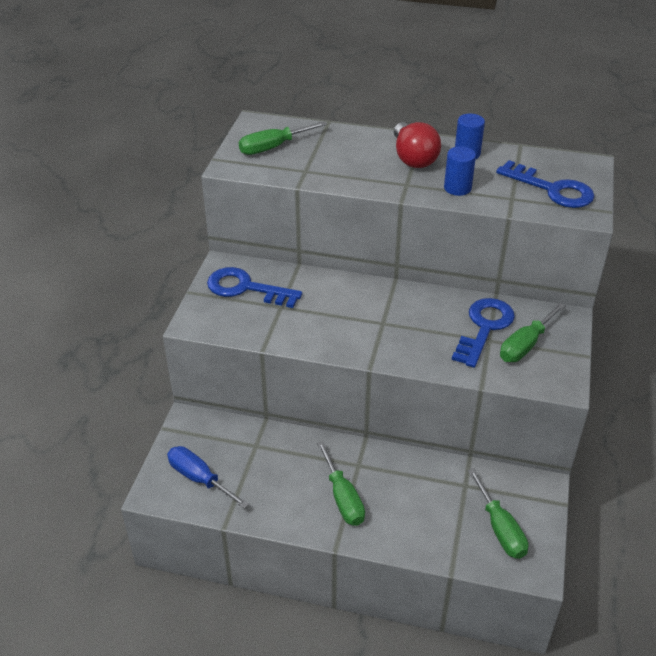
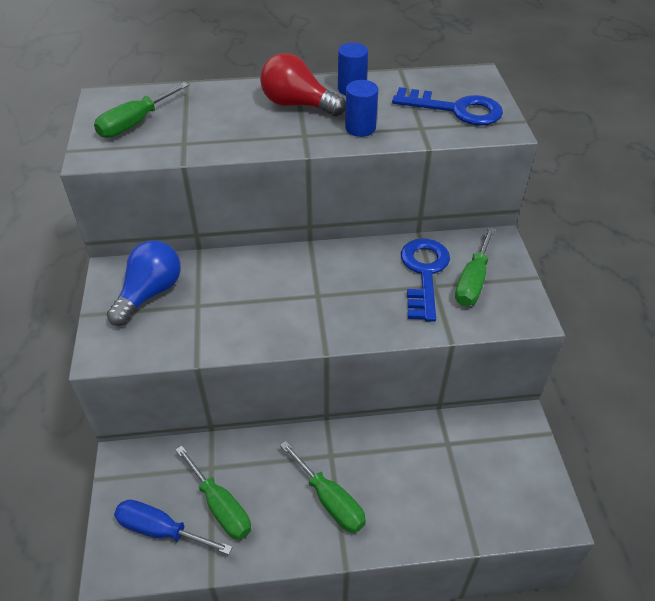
camera: 20 degrees left, 5 degrees up
blue key [207,267,302,308] -> blue light bulb [107,241,181,326]
red light bulb [394,122,441,168] -> red light bulb turned 150 degrees clockwise [260,53,346,116]
green screwdriver [468,468,528,559] -> green screwdriver moved to [176,446,251,540]

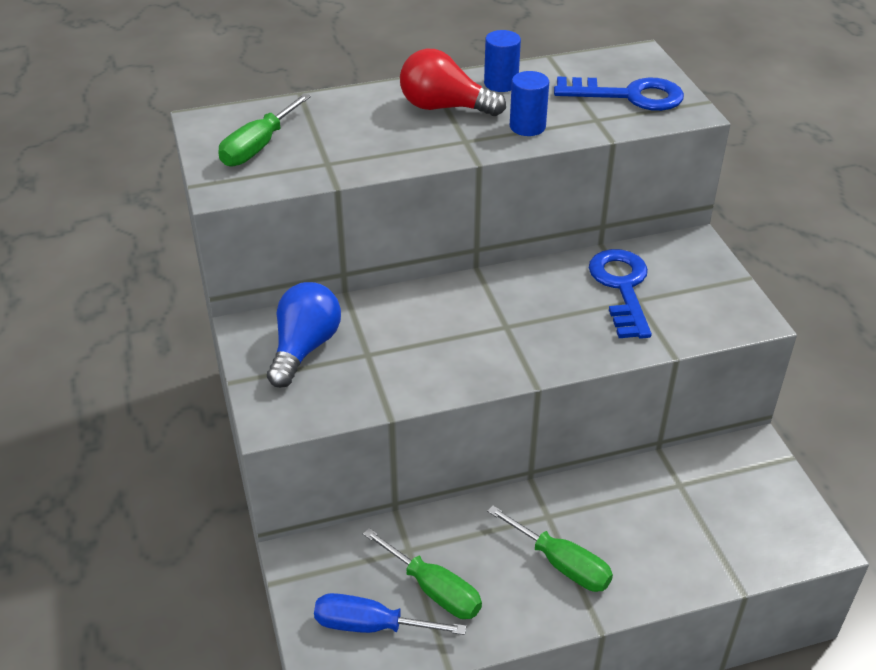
camera: 10 degrees left, 5 degrees down
green screwdriver [455,227,495,306] -> none

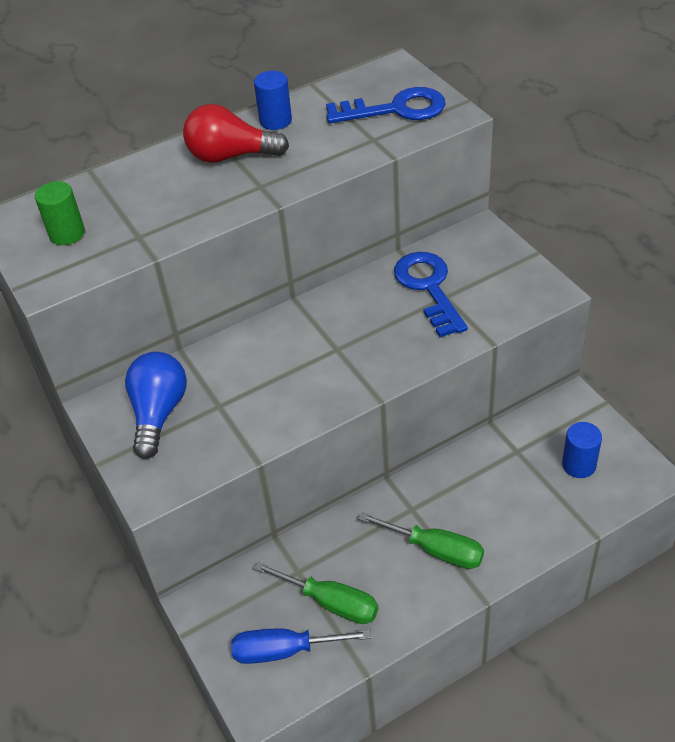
camera: 10 degrees left, 5 degrees up
green screwdriver [218,94,311,167] -> green cylinder [35,181,85,245]
blue cylinder [510,71,549,136] -> blue cylinder moved to [562,422,602,478]

